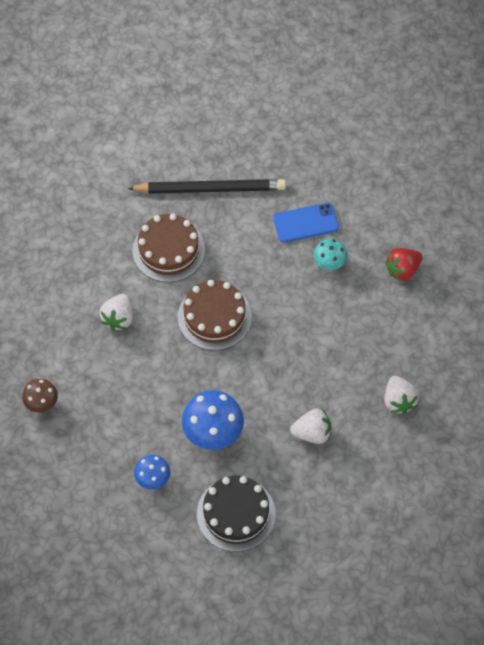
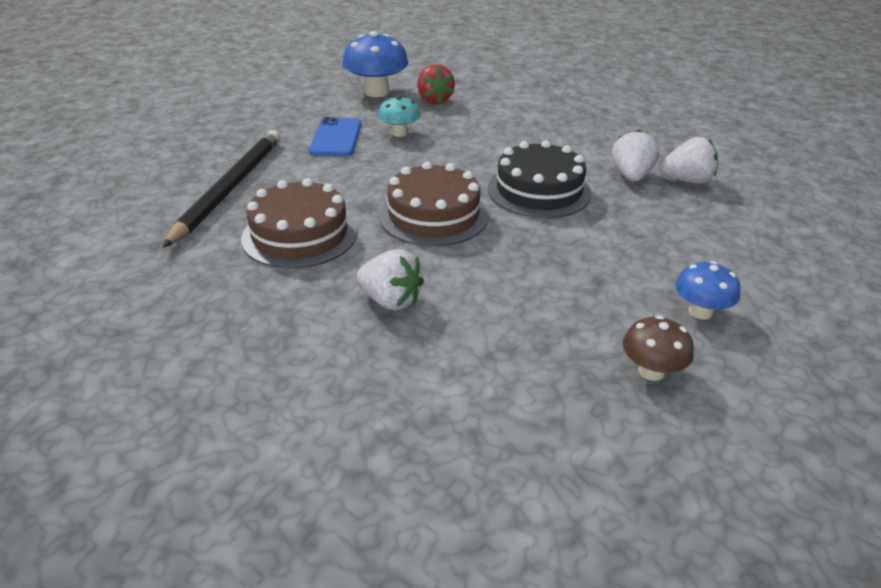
camera: 75 degrees left, 25 degrees down
brown mushroom [22,379,58,412] -> brown mushroom moved to [623,315,694,381]
blue mushroom [182,390,244,450] -> blue mushroom moved to [342,31,408,97]
black cake [197,476,276,552] -> black cake moved to [488,140,592,218]
white strawberry [384,376,419,414] -> white strawberry moved to [660,137,718,184]

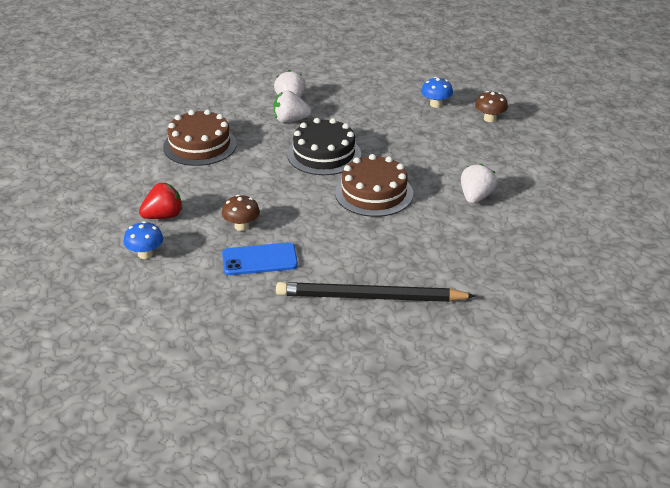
camera: 100 degrees left, 0 degrees up
brown cake [241,178,358,269] -> brown cake moved to [163,109,237,166]
blue mushroom [342,31,408,97] -> blue mushroom [123,221,163,259], size x0.58
turquoise mushroom [378,96,420,137] -> brown mushroom [222,195,260,231]

